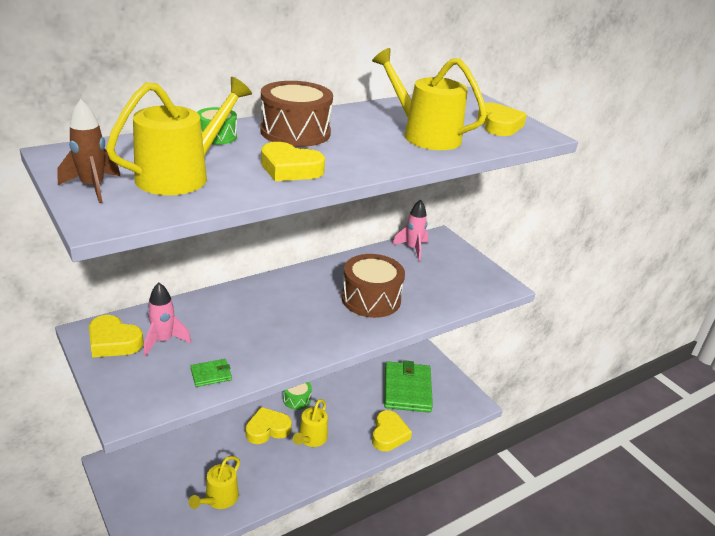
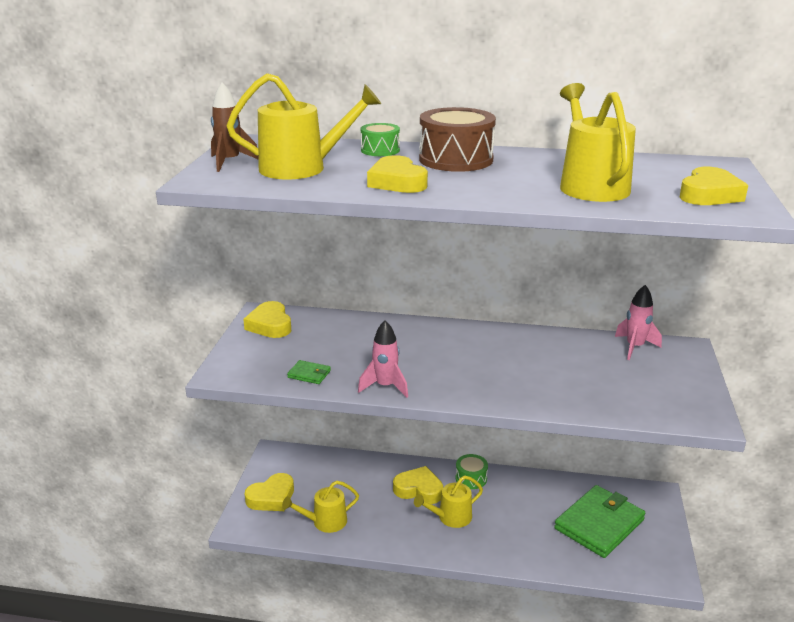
camera: 45 degrees right, 5 degrees down
pink rocket [144,282,191,356] -> pink rocket moved to [358,320,408,398]
brown drum [341,254,405,318] -> none
yellow heart [372,410,412,451] -> yellow heart moved to [245,473,294,511]

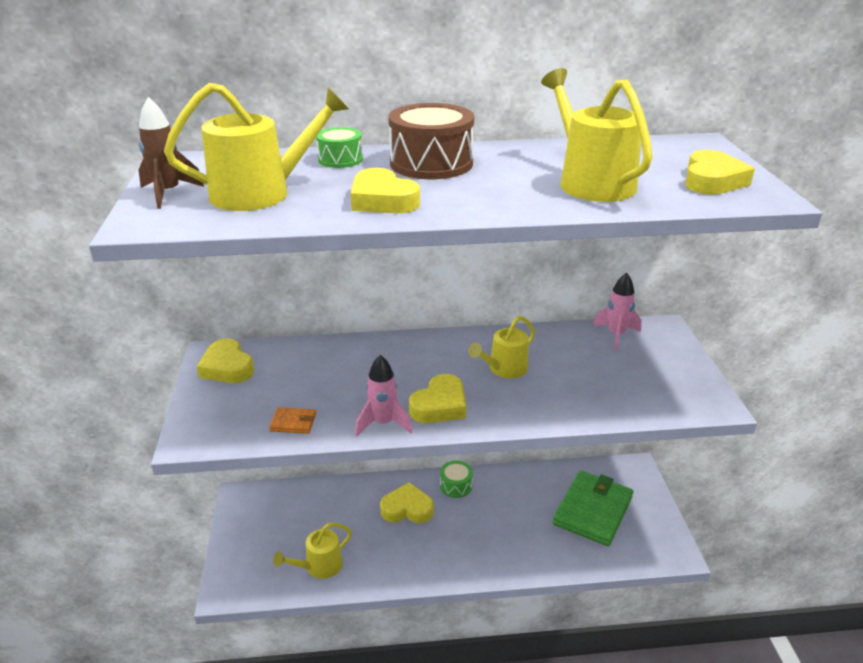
camera: 15 degrees left, 5 degrees up
yellow heart [245,473,294,511] -> yellow heart moved to [409,374,466,423]
green wallet [287,360,331,384] -> orange wallet [269,407,316,434]
yellow watering can [414,476,483,528] -> yellow watering can moved to [468,316,535,378]

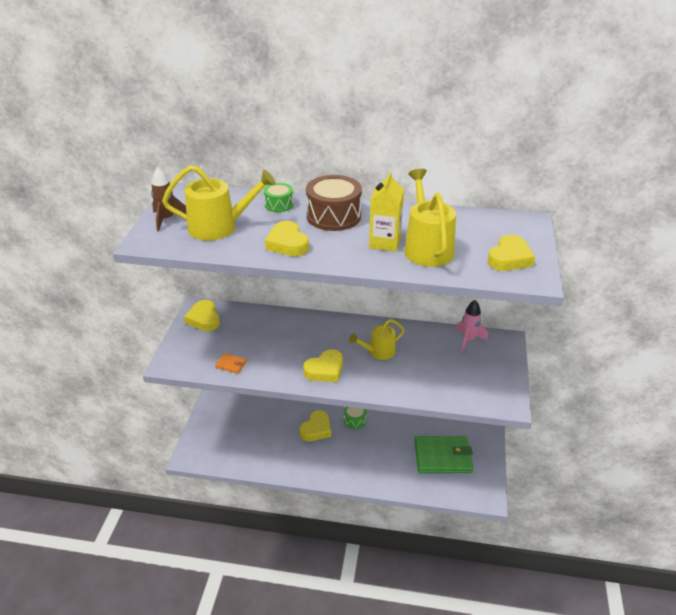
camera: 15 degrees right, 5 degrees up
yellow watering can [273,523,352,579] -> none
pink rocket [355,355,412,437] -> none
yellow heart [380,482,434,523] -> yellow heart turned 105 degrees clockwise [300,410,331,441]
green wallet [553,471,633,546] -> green wallet turned 45 degrees clockwise [414,436,473,473]
none -> yellow carton [369,172,404,252]

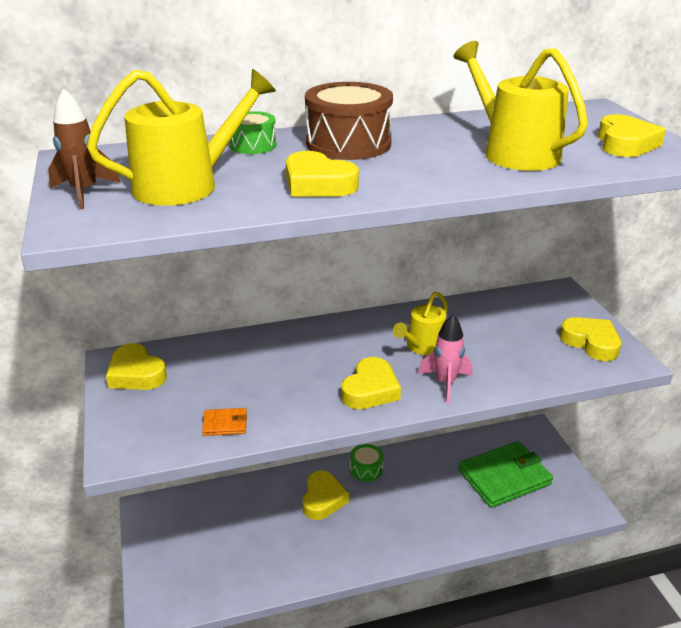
camera: 25 degrees left, 5 degrees down
yellow carton [369,172,404,252] -> none
pink rocket [456,300,488,352] -> pink rocket moved to [418,315,472,404]
none -> yellow heart [560,317,621,361]

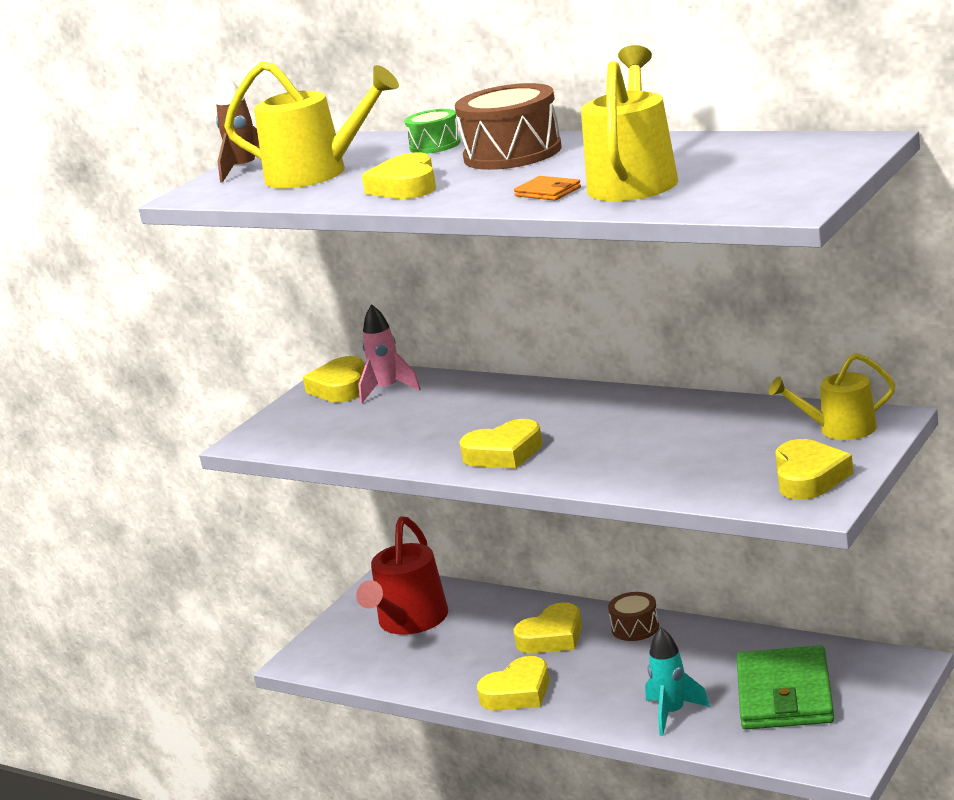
camera: 50 degrees right, 10 degrees down
orange wallet [202,408,247,436] -> orange wallet moved to [514,176,581,201]
green drum [350,444,384,482] -> brown drum [608,592,659,641]
yellow watering can [393,292,448,355] -> yellow watering can moved to [769,353,895,440]
pink rocket [418,315,472,404] -> pink rocket moved to [358,304,421,403]
green wallet [458,441,553,508] -> green wallet turned 75 degrees clockwise [737,645,834,729]
yellow heart [598,114,666,157] -> yellow heart moved to [477,656,550,710]
none -> red watering can [356,517,448,635]
none -> turquoise rocket [645,627,710,736]

